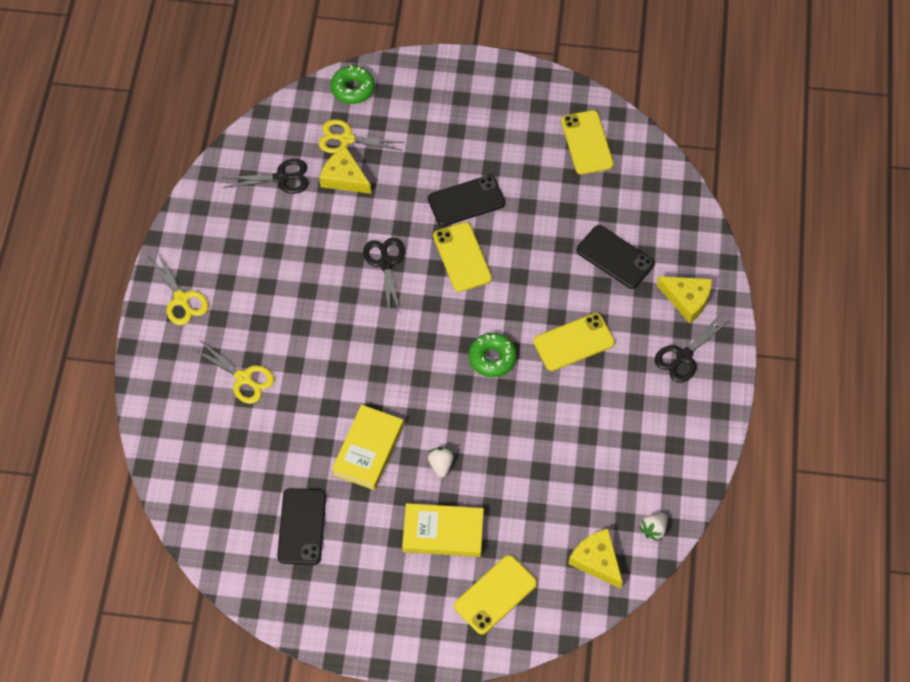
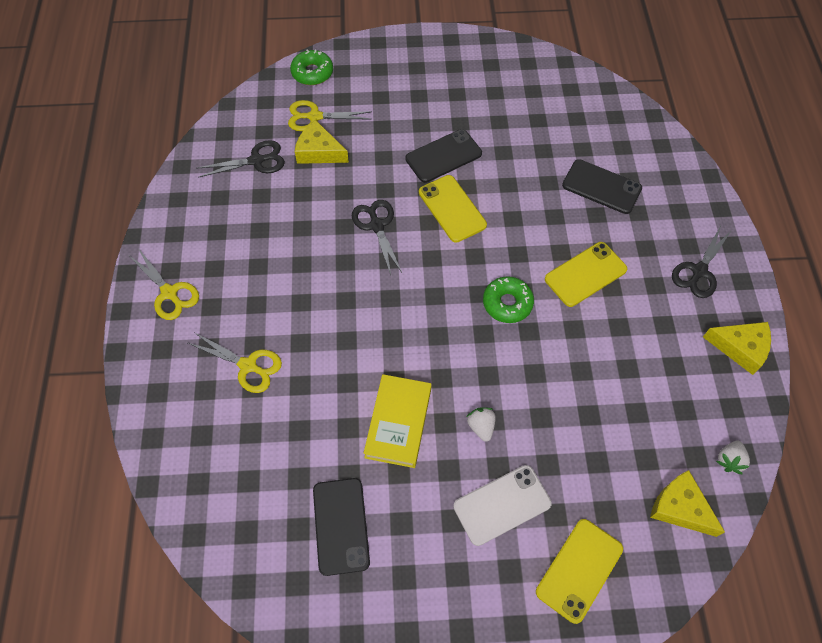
camera: 10 degrees left, 0 degrees up
yellow book [402,503,484,557] -> white phone [453,465,552,546]
yellow phone [561,110,614,175] -> none
yellow cheese [657,276,712,323] -> yellow cheese moved to [703,322,771,375]

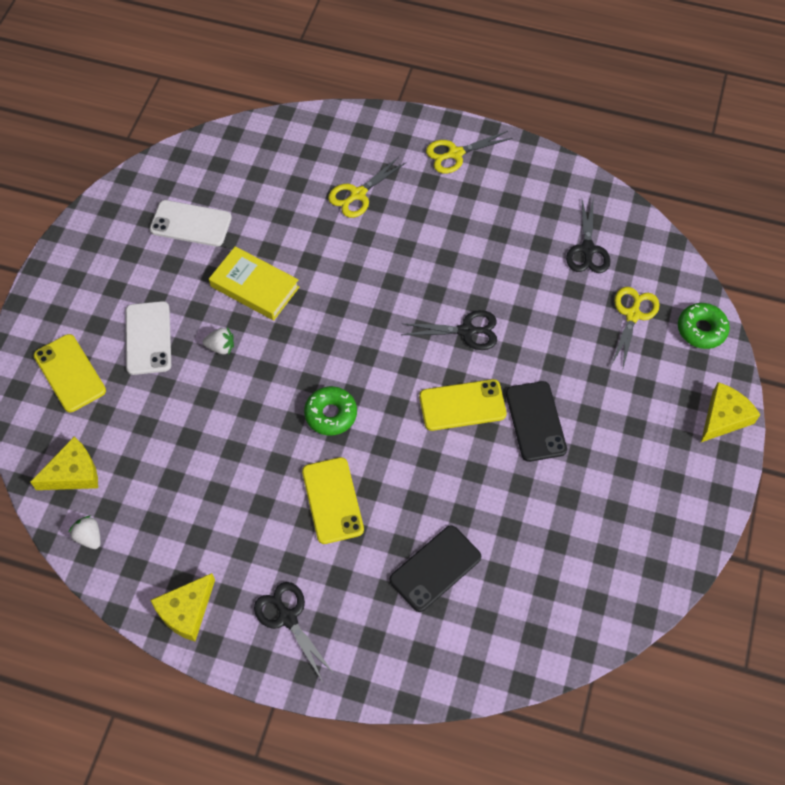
camera: 110 degrees right, 0 degrees up
yellow cheese [295,120,349,164] -> yellow cheese moved to [701,382,760,442]
black phone [313,478,370,576] -> white phone [150,200,232,247]

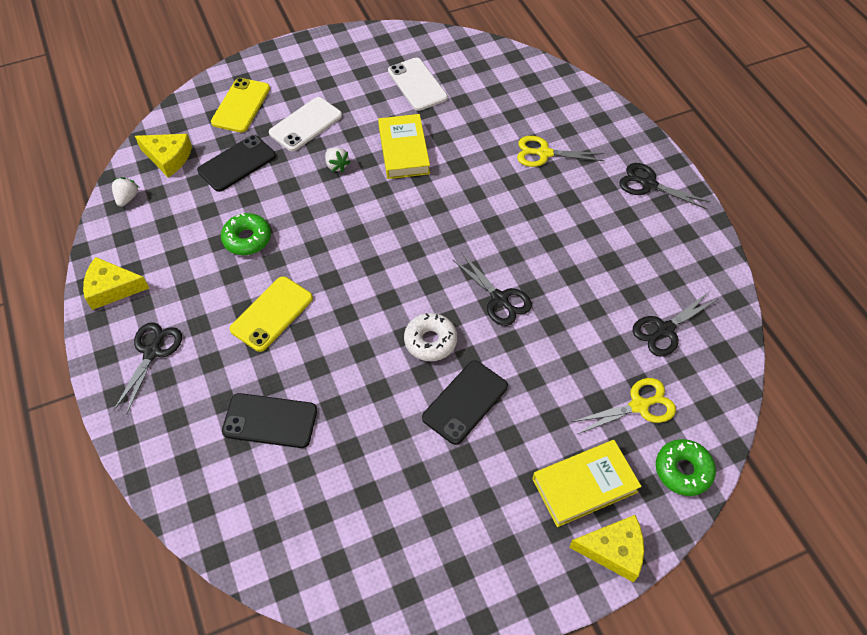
camera: 50 degrees right, 5 degrees down
green donut [304,386,357,435] -> green donut moved to [221,213,271,255]
yellow phone [419,379,507,431] -> white donut [404,313,457,361]
yellow scissors [426,131,513,174] -> black scissors [619,163,710,209]
none -> black phone [197,135,276,192]
none -> yellow book [532,440,642,527]

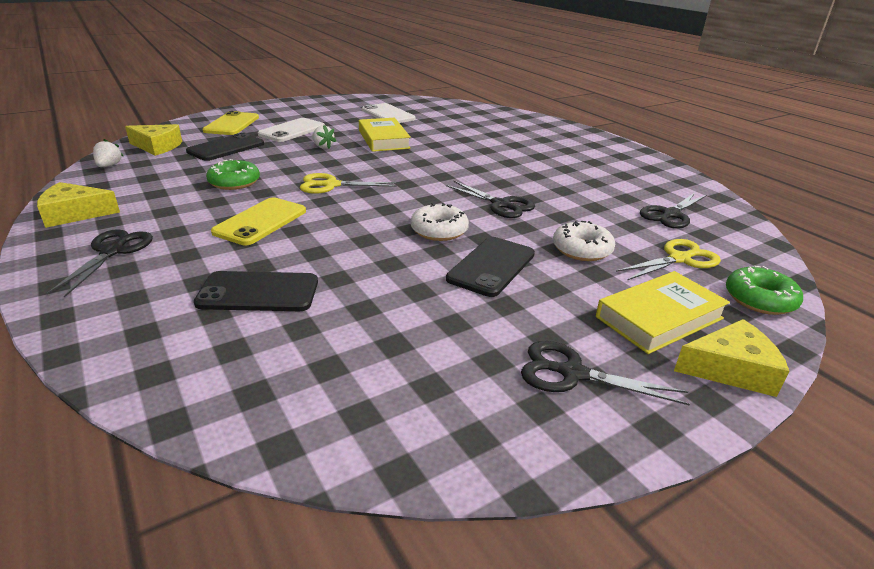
camera: 10 degrees left, 25 degrees down
yellow scissors [517,136,605,167] -> yellow scissors moved to [300,173,397,194]
black scissors [619,163,710,209] -> black scissors moved to [521,341,690,405]
none -> white donut [553,221,615,261]

